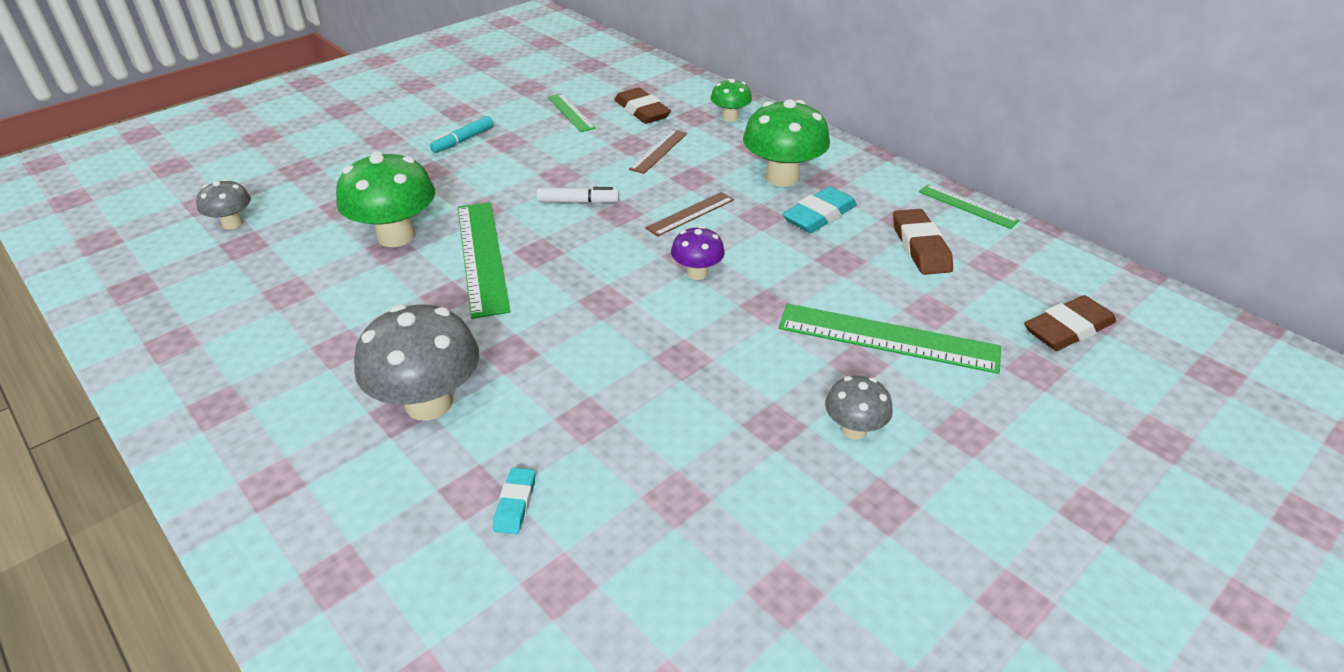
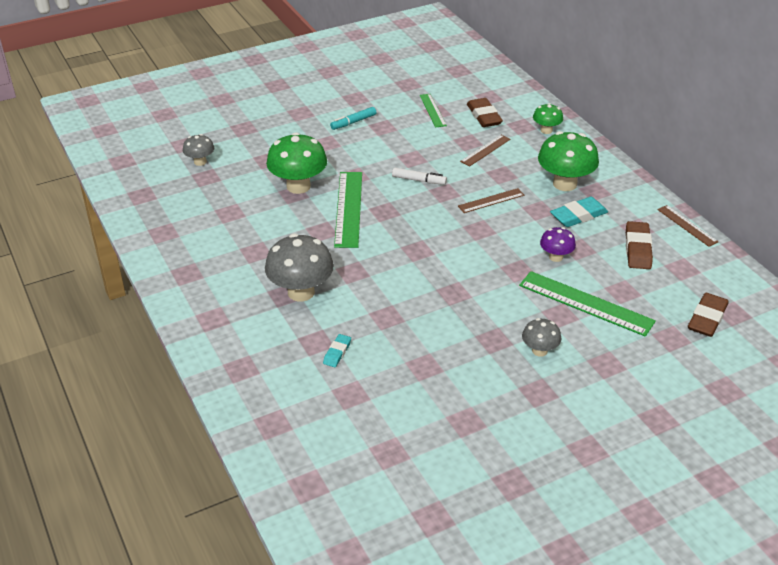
camera: 15 degrees right, 0 degrees up
purple mushroom [671,226,725,280] -> purple mushroom moved to [540,227,576,262]
green ruler [919,184,1019,229] -> brown ruler [657,205,718,247]
brown eraser [1024,295,1116,351] -> brown eraser turned 45 degrees counterclockwise [688,293,728,337]

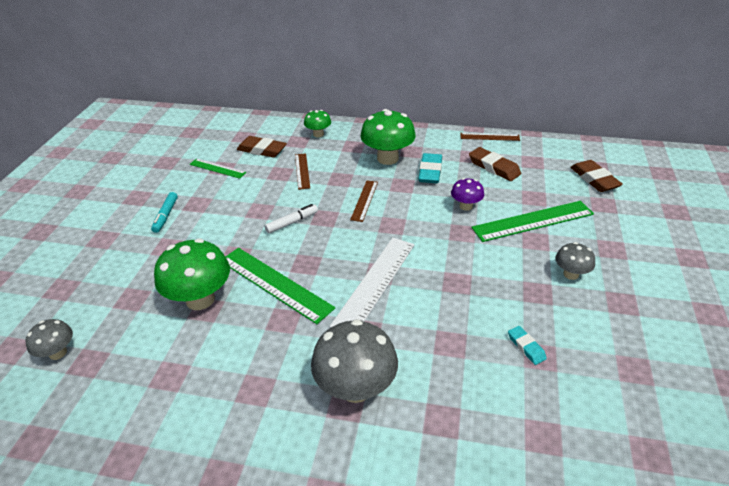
camera: 50 degrees left, 0 degrees up
turquoise eraser [323,334,351,367] -> turquoise eraser moved to [508,326,547,365]
none -> white ruler [329,238,415,328]

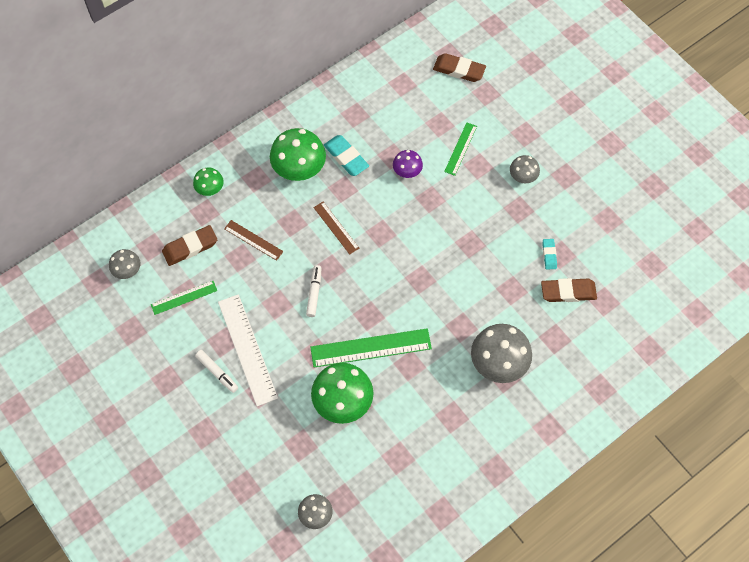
camera: 50 degrees left, 25 degrees up
turquoise marker [151,192,178,233] -> white marker [195,350,238,393]
white ruler [329,238,415,328] -> white ruler moved to [218,294,278,406]
brown ruler [460,133,520,141] -> none
brown eraser [469,147,521,181] -> brown eraser moved to [541,278,597,302]
green ruler [471,201,594,242] -> green ruler [444,122,477,176], size x0.57
turquoise eraser [508,326,547,365] -> turquoise eraser turned 75 degrees clockwise [542,239,557,270]
none -> grey mushroom [109,249,140,279]

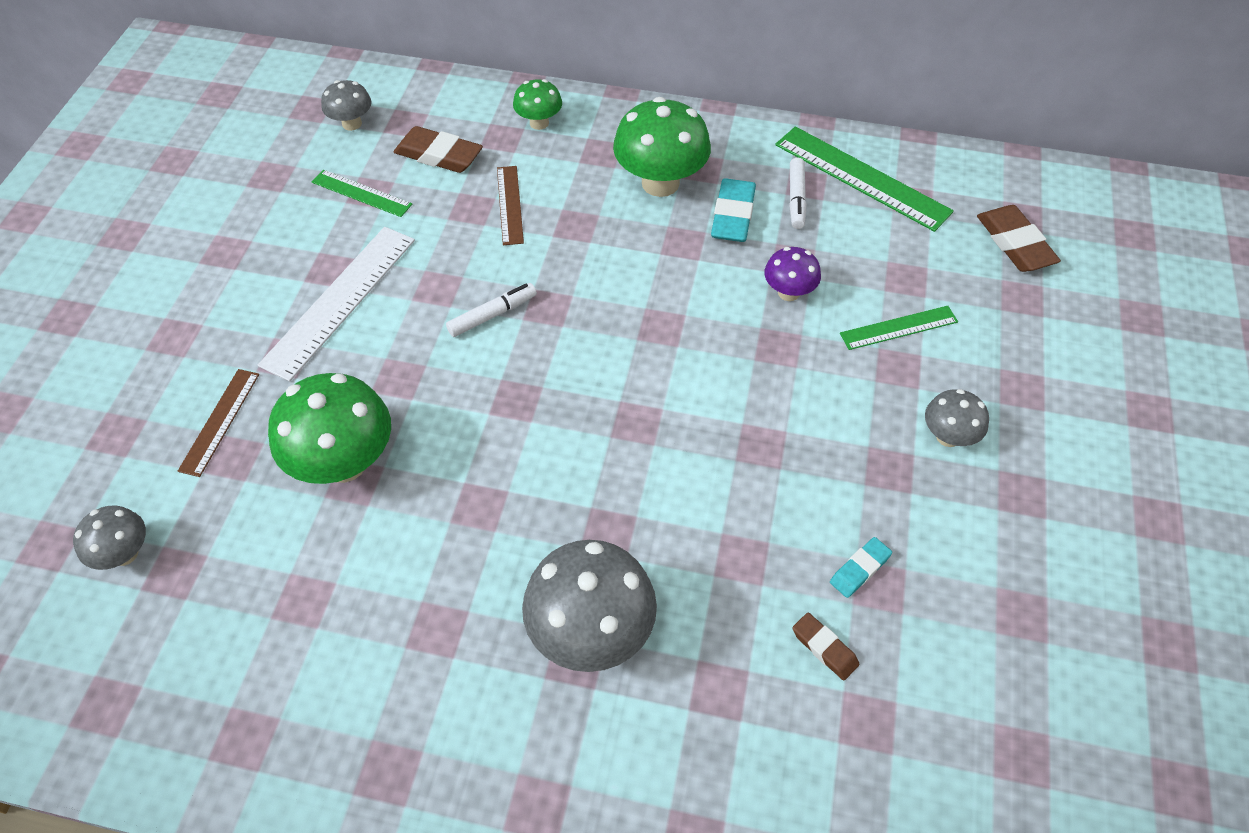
camera: 50 degrees right, 10 degrees down
white marker [195,350,238,393] -> white marker moved to [789,158,807,229]
green ruler [310,328,432,368] -> green ruler moved to [775,126,954,232]
brown ruler [313,202,359,255] -> brown ruler moved to [178,369,259,477]
brown eraser [541,278,597,302] -> brown eraser [792,612,859,681], size x0.57

